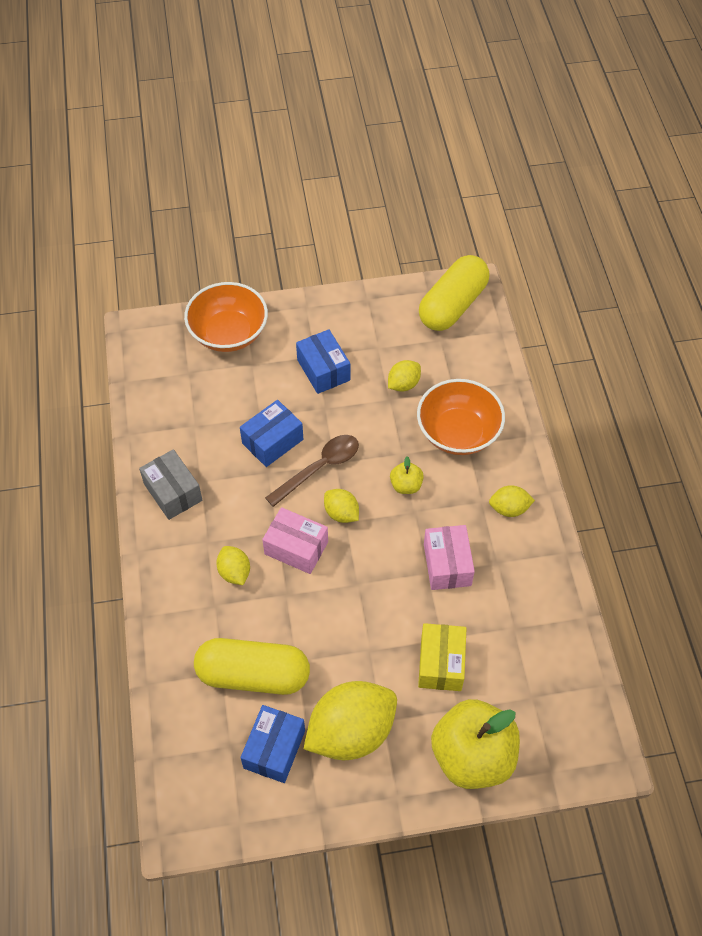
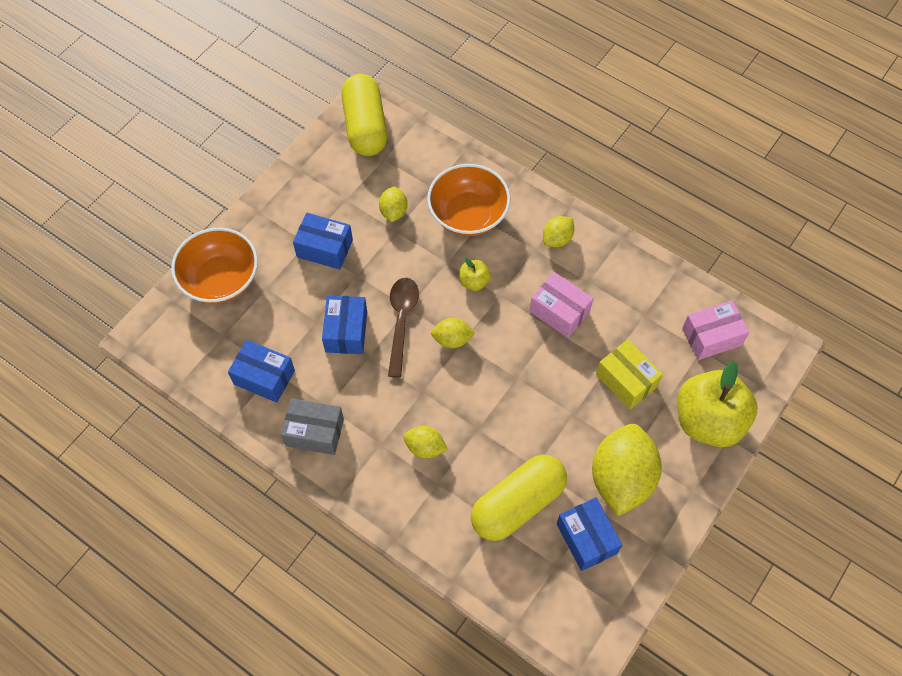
camera: 45 degrees left, 5 degrees up
pink box [262,507,328,574] -> pink box moved to [682,300,750,360]
none -> blue box [228,340,295,403]

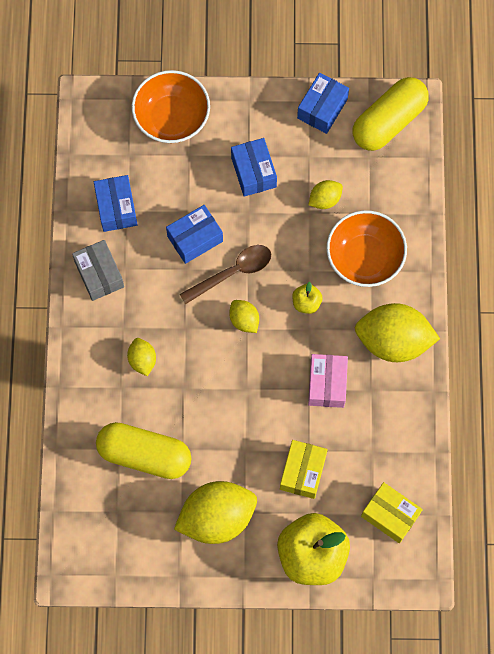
camera: 55 degrees right, 10 degrees up
yellow lemon [543,216,574,247] -> yellow lemon [355,303,440,362], size x2.07
blue box [557,498,622,571] -> blue box moved to [297,73,349,134]
pink box [682,300,750,360] -> yellow box [361,482,423,543]

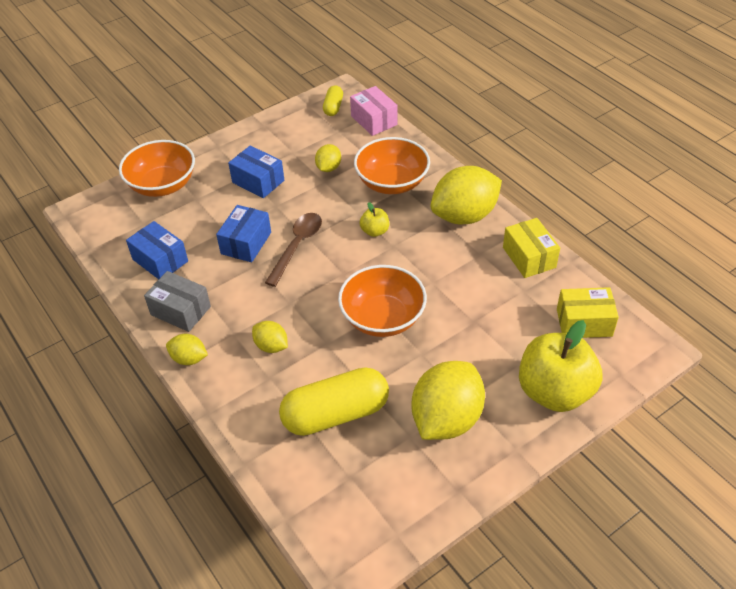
camera: 35 degrees left, 25 degrees down
yellow lemon [229,300,259,333] -> yellow lemon moved to [166,334,208,365]
yellow box [280,440,328,499] -> yellow box moved to [503,218,560,278]
blue box [297,73,349,134] -> none
pink box [308,354,348,408] -> pink box moved to [350,86,398,136]
yellow capsule [353,77,429,151] -> yellow capsule [323,85,343,116], size x0.49
none -> orange bowl [338,265,427,337]

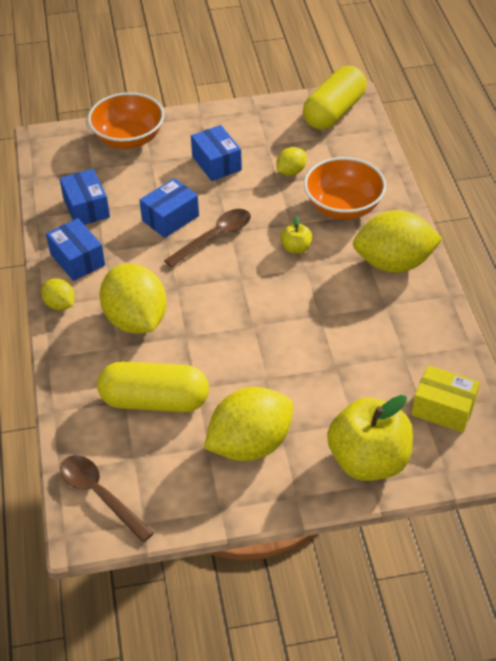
camera: 25 degrees right, 0 degrees up
grey box [144,271,211,332] -> blue box [46,218,105,281]
yellow lemon [252,321,288,353] -> yellow lemon [99,264,167,334], size x2.07
yellow capsule [323,85,343,116] -> yellow capsule [303,66,367,130], size x2.04
orange bowl [338,265,427,337] -> none
pink box [350,86,398,136] -> none
yellow box [503,218,560,278] -> none
none -> brown spoon [60,455,154,543]

